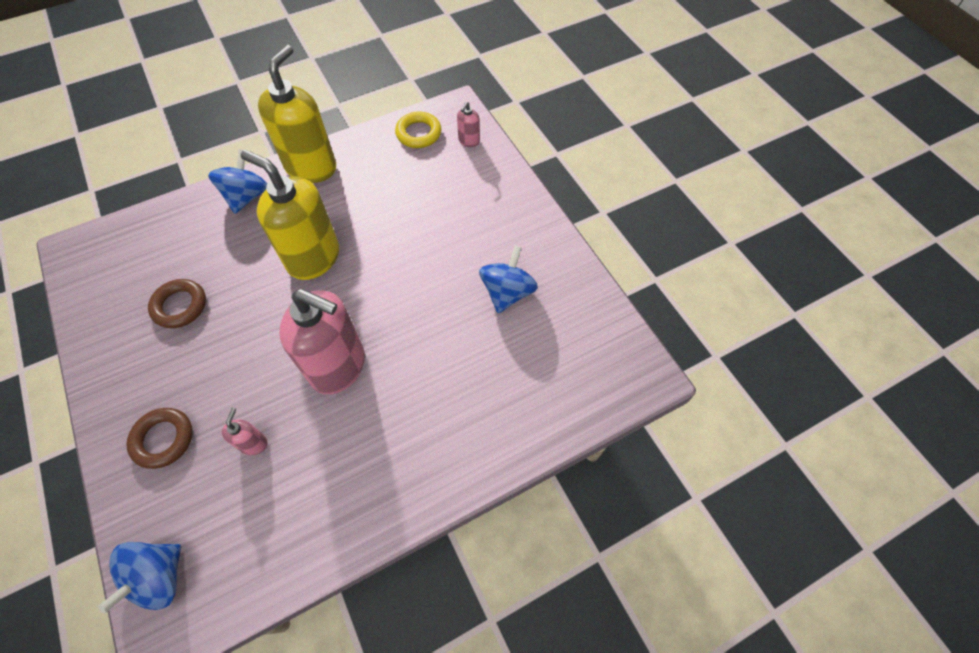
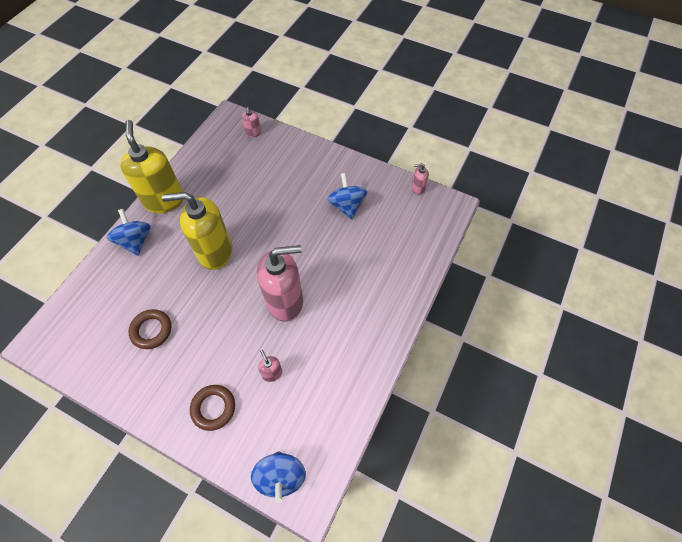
camera: 35 degrees left, 0 degrees up
yellow ring [395,111,441,148] -> none
none -> pink soap dispenser [412,163,429,195]

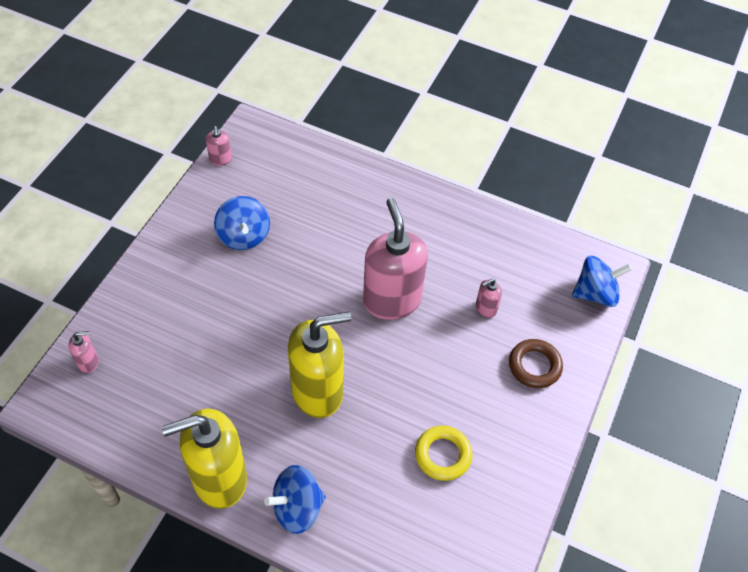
camera: 95 degrees left, 5 degrees down
brown ring [129,309,171,349] -> yellow ring [415,426,472,481]
yellow soap dispenser [162,192,232,270] -> yellow soap dispenser turned 105 degrees counterclockwise [288,311,351,418]
blue spinning top [327,173,367,219] -> blue spinning top turned 90 degrees counterclockwise [214,196,270,250]

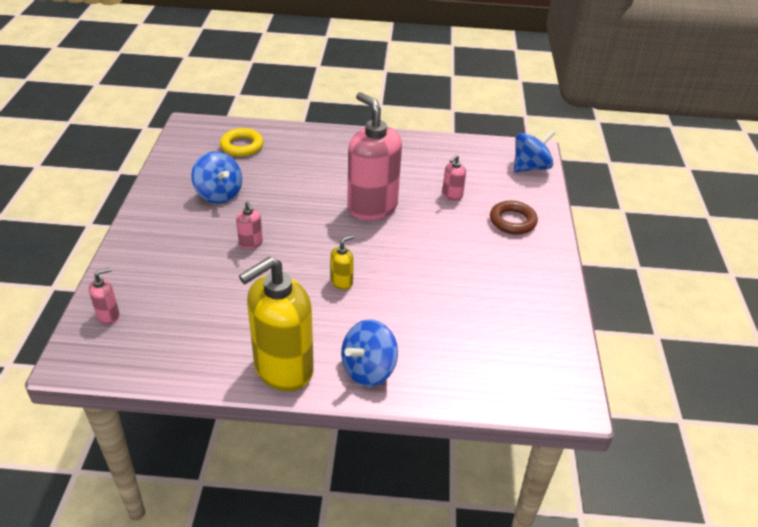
camera: 20 degrees left, 15 degrees down
pink soap dispenser [206,126,232,166] -> pink soap dispenser moved to [236,201,263,249]
yellow soap dispenser [288,311,351,418] -> yellow soap dispenser [331,235,354,290], size x0.42
yellow ring [415,426,472,481] -> yellow ring moved to [220,128,263,156]

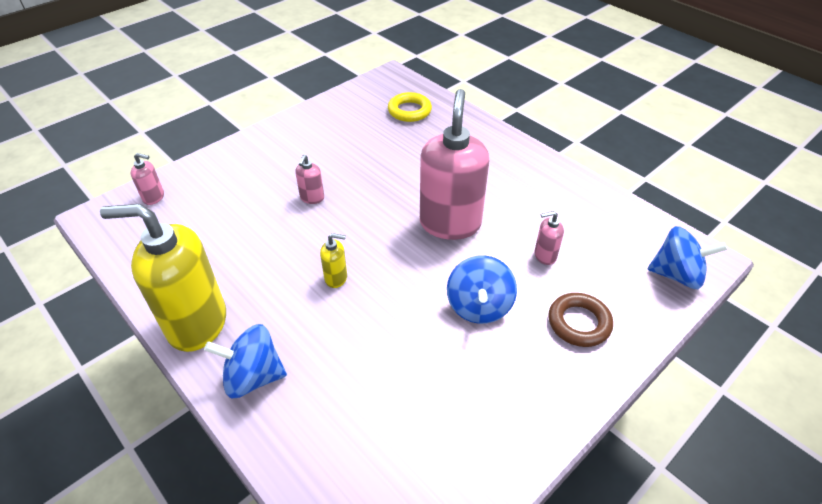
camera: 45 degrees right, 5 degrees up
blue spinning top [191,152,242,203] -> blue spinning top moved to [447,255,517,324]

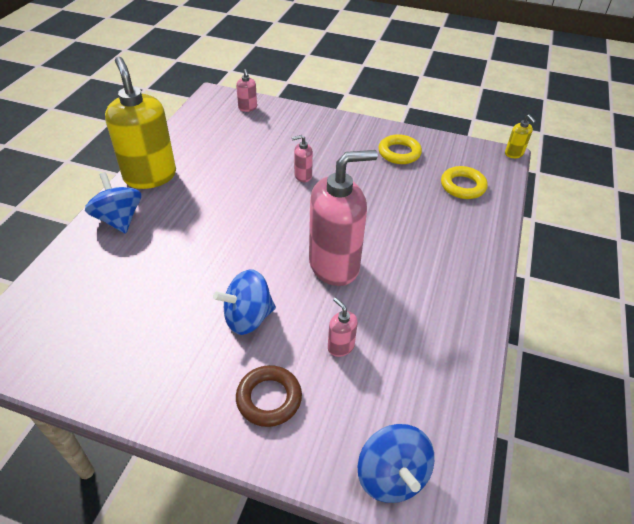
camera: 60 degrees right, 0 degrees up
yellow soap dispenser [320,233,347,288] -> yellow soap dispenser moved to [505,115,536,158]
none -> yellow ring [378,134,422,164]

